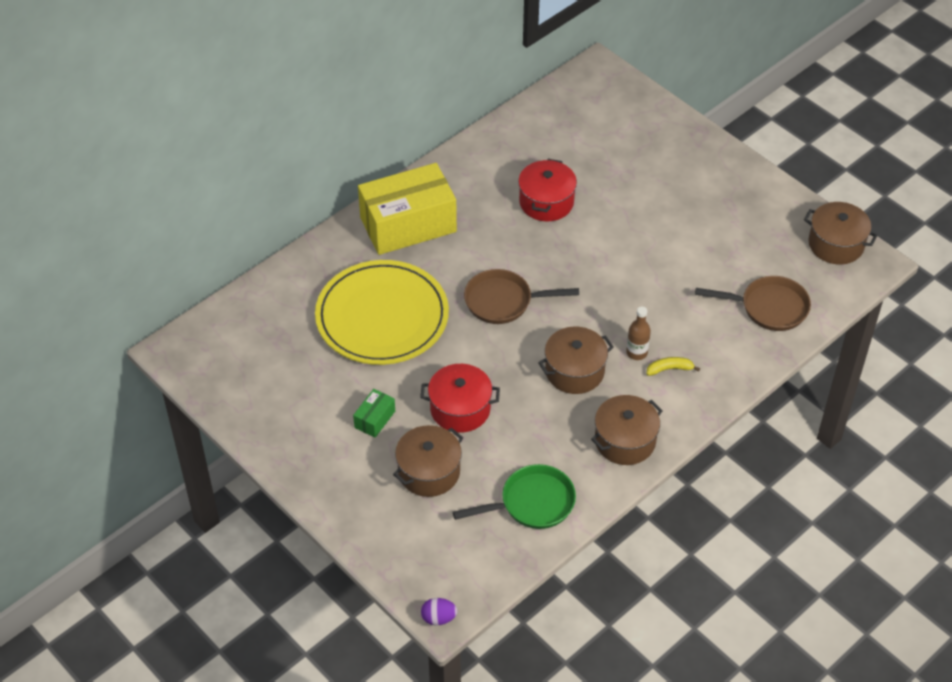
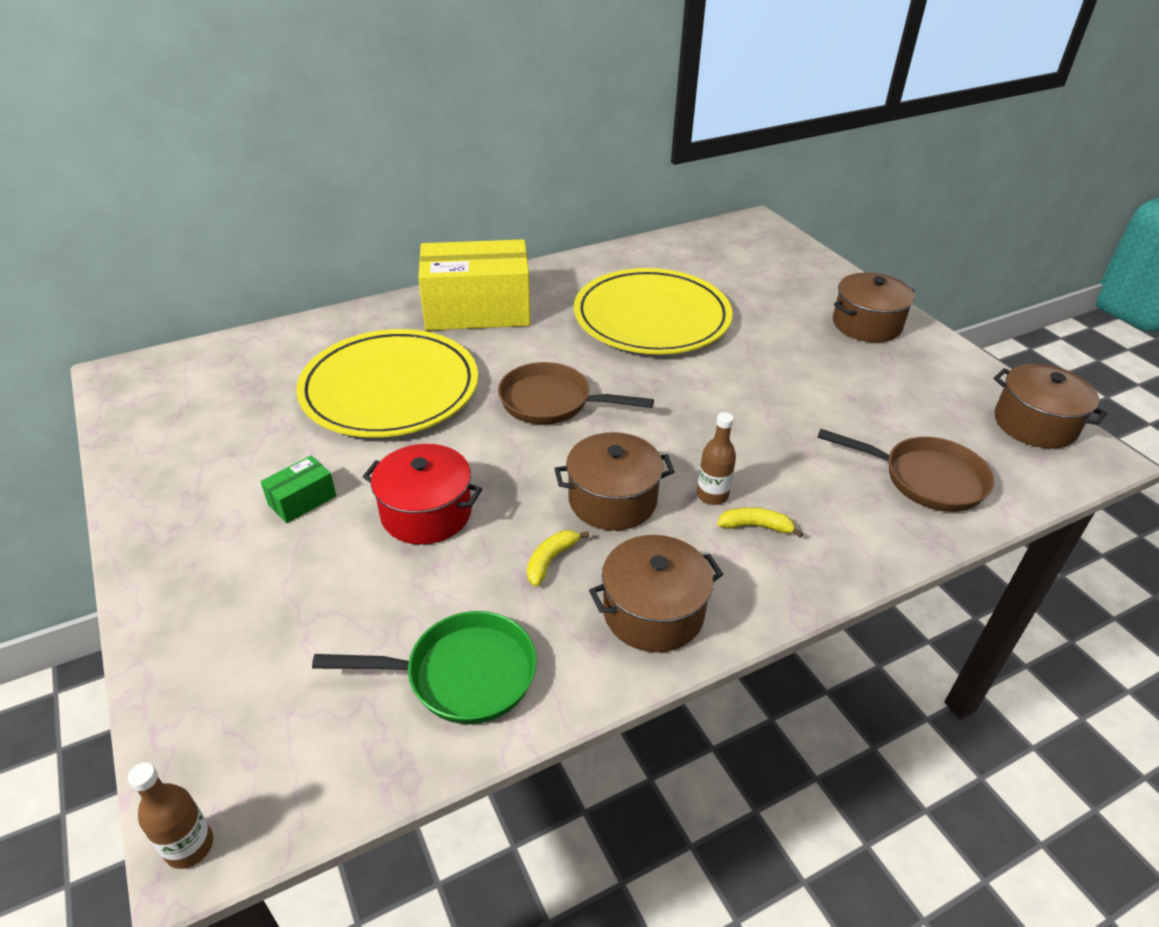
camera: 15 degrees right, 10 degrees down
brown pot [393,425,463,497] -> brown pot moved to [833,273,915,343]
purple egg [421,598,457,625] -> brown bottle [128,762,213,869]
red pot [518,159,577,221] -> yellow plate [574,268,733,354]
none -> yellow banana [527,530,589,586]

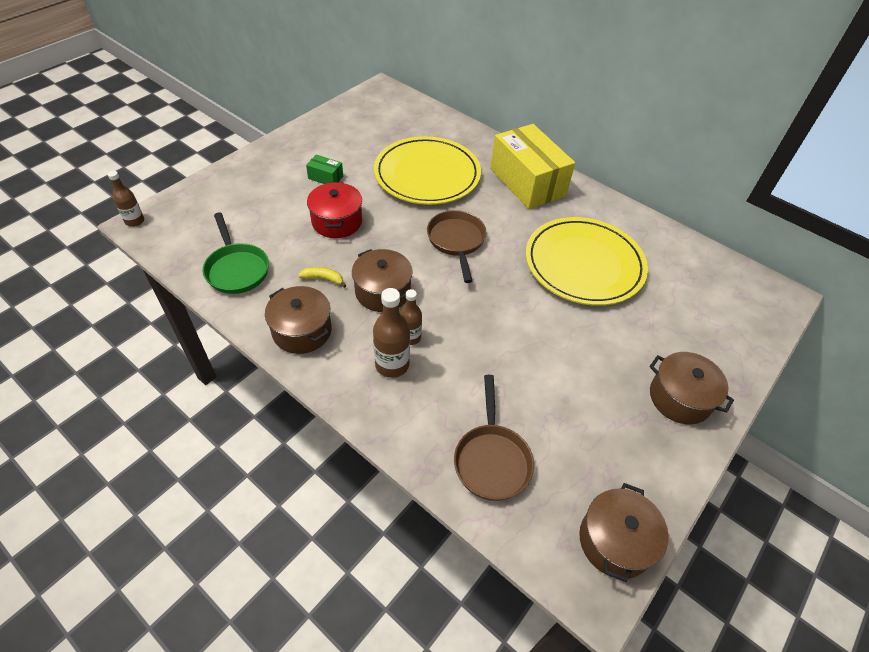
camera: 65 degrees right, 10 degrees up
yellow banana [717,507,803,537] -> brown bottle [373,288,410,378]

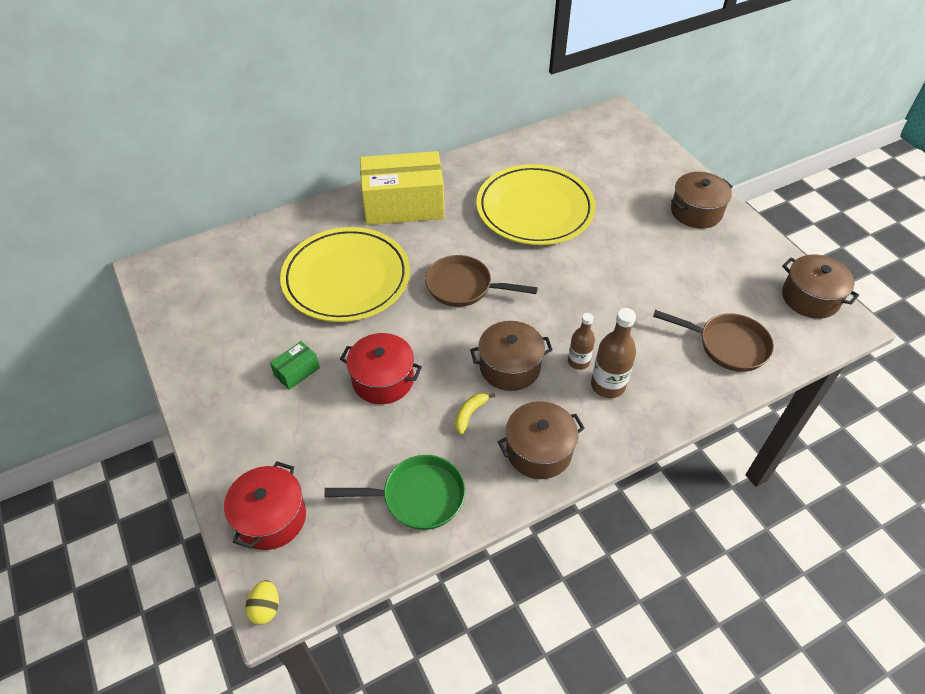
camera: 65 degrees left, 0 degrees up
brown bottle [107,170,144,227] -> yellow egg [246,580,279,625]
none -> red pot [224,462,306,550]

